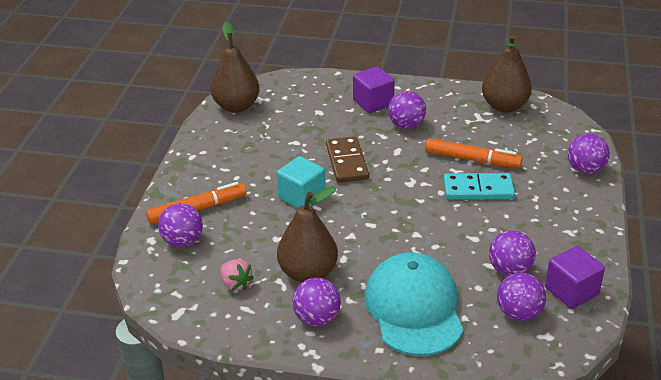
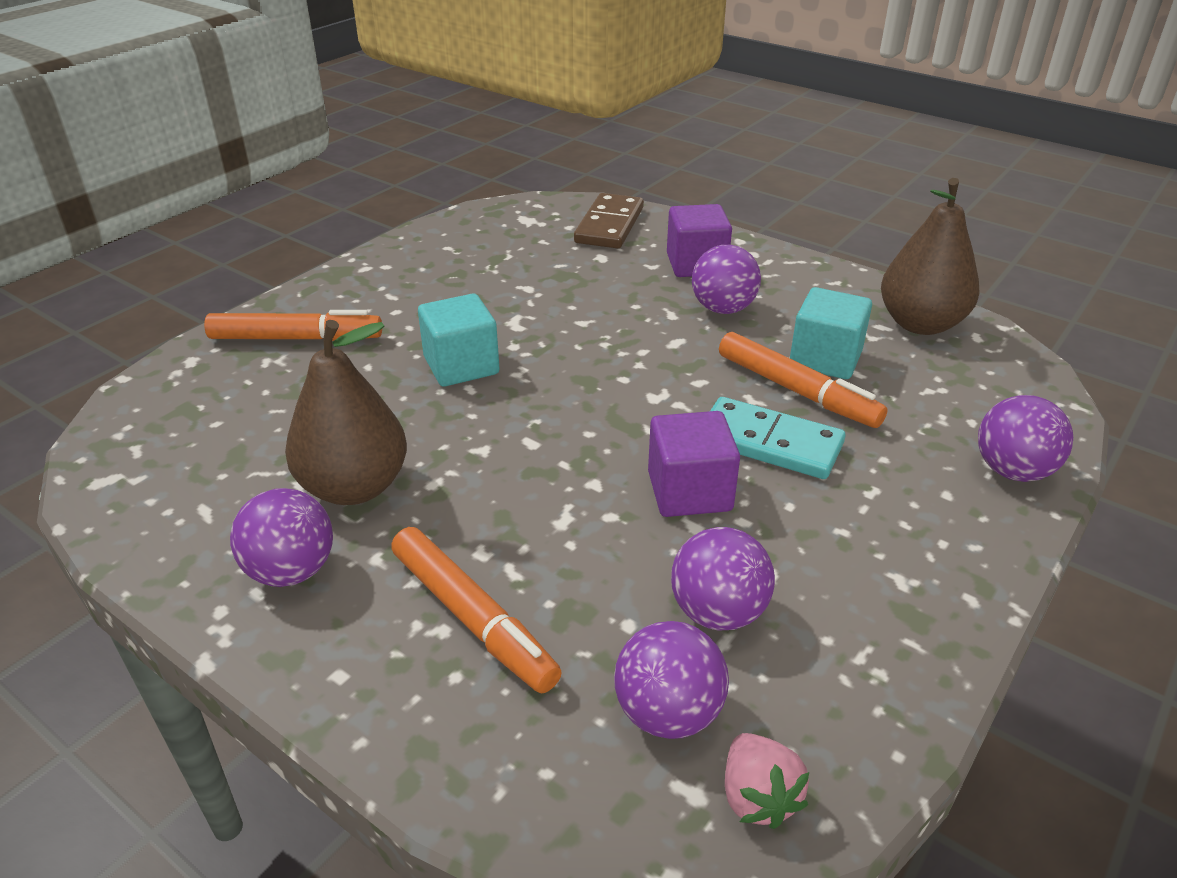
camera: 25 degrees right, 0 degrees up
purple ball [158,203,203,247] -> none
brown pear [211,21,260,113] -> none
pink strawberry [221,259,254,291] -> pink strawberry moved to [725,733,809,829]
brown domino [326,136,369,183] -> brown domino moved to [574,193,644,248]
turquoise cap [365,252,464,356] -> orange marker [391,527,562,693]
purple cube [545,246,605,309] -> purple cube moved to [648,411,740,517]
none -> turquoise cube [790,287,872,379]

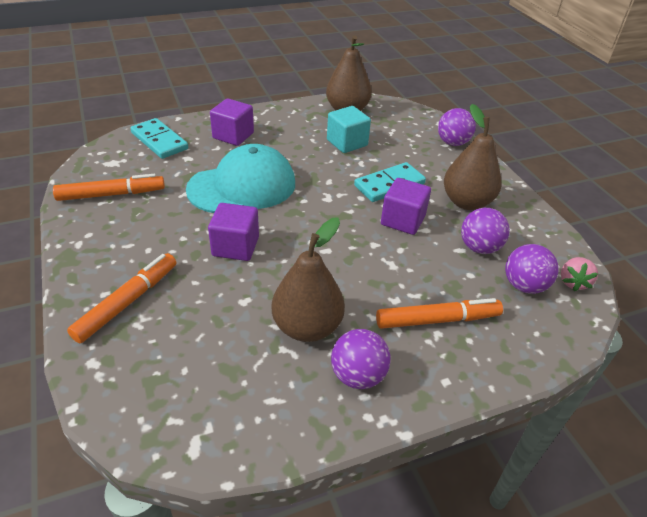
camera: 60 degrees left, 5 degrees up
turquoise cube [418,294,500,386] -> purple cube [208,203,259,261]
brown domino [574,193,644,248] -> turquoise domino [130,118,188,159]
purple ball [692,245,761,314] -> none
orange marker [719,332,888,428] -> orange marker moved to [53,174,165,201]
pink strawberry [725,733,809,829] -> pink strawberry turned 90 degrees clockwise [561,257,598,291]
none -> turquoise cap [186,144,295,213]
none -> brown pear [444,104,502,210]

